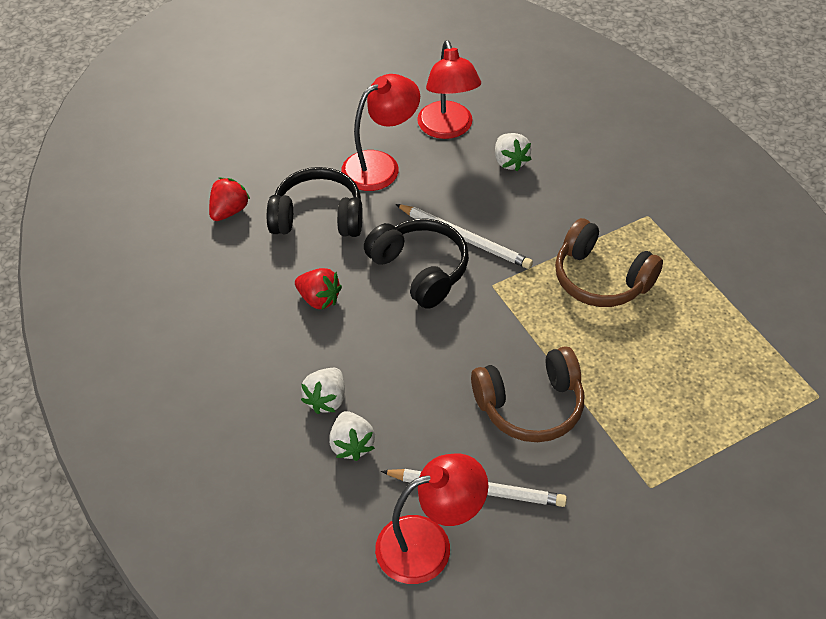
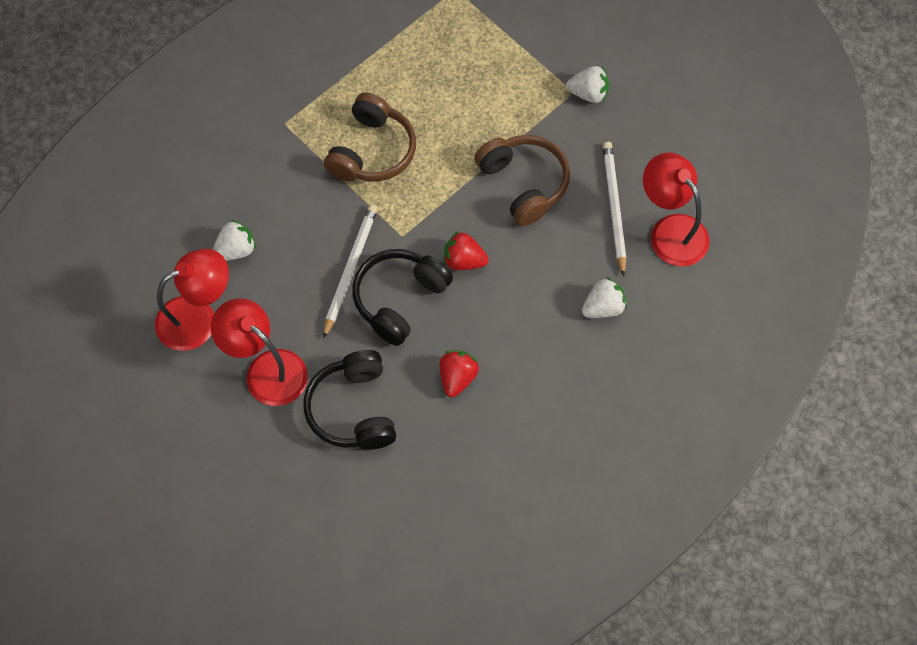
camera: 105 degrees left, 15 degrees up
red strawberry [209,178,250,221] -> red strawberry moved to [444,231,489,270]
white strawberry [301,368,345,414] -> white strawberry moved to [566,66,609,103]

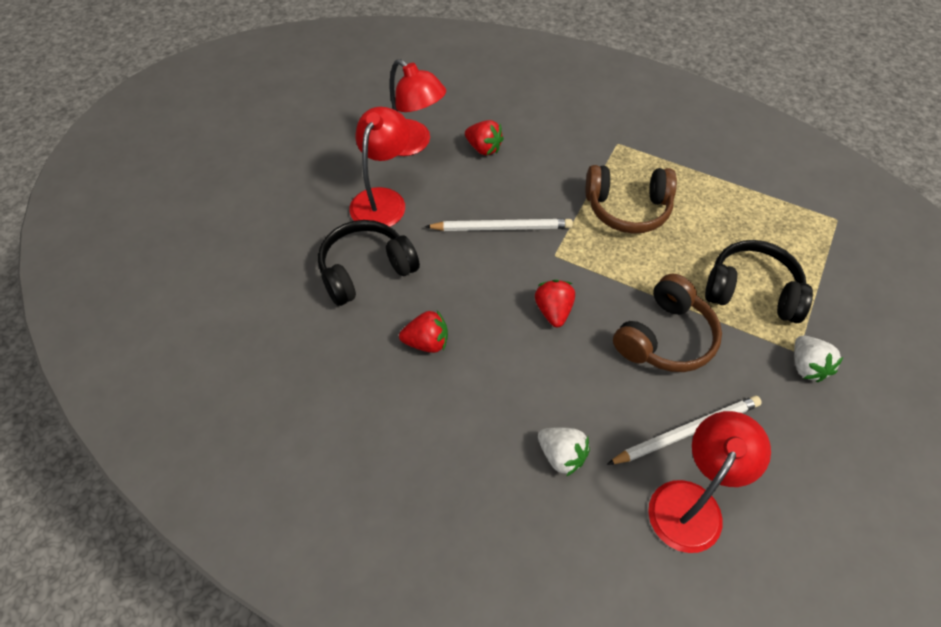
camera: 70 degrees right, 10 degrees down
white strawberry [213,219,256,261] -> red strawberry [465,120,504,156]
black headphones [352,249,453,346] -> black headphones moved to [705,240,813,323]

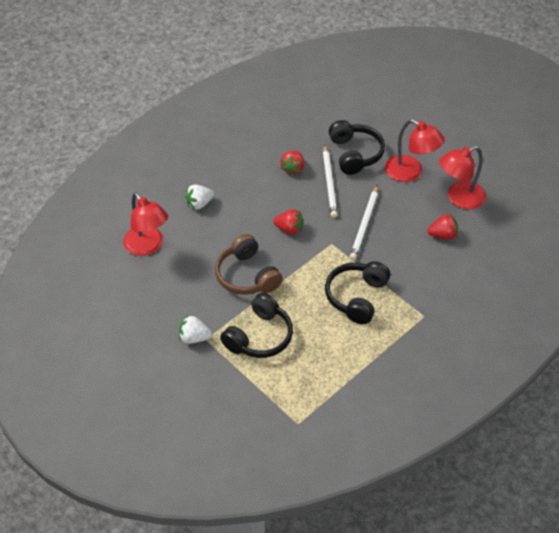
camera: 110 degrees right, 5 degrees down
red strawberry [465,120,504,156] -> red strawberry turned 150 degrees counterclockwise [427,214,458,240]
brown headphones [586,165,677,234] -> black headphones [325,261,390,324]
white pencil [607,396,762,465] -> white pencil moved to [323,145,337,218]

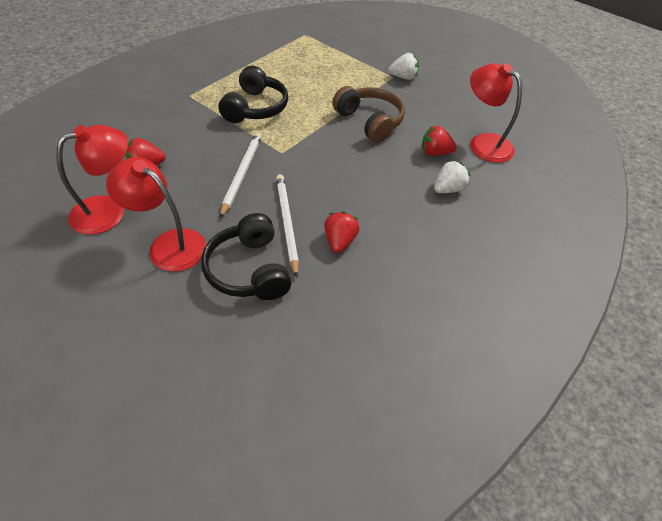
camera: 170 degrees right, 0 degrees up
black headphones [220,293,293,358] -> none
red strawberry [273,209,303,235] -> red strawberry moved to [422,125,457,156]

